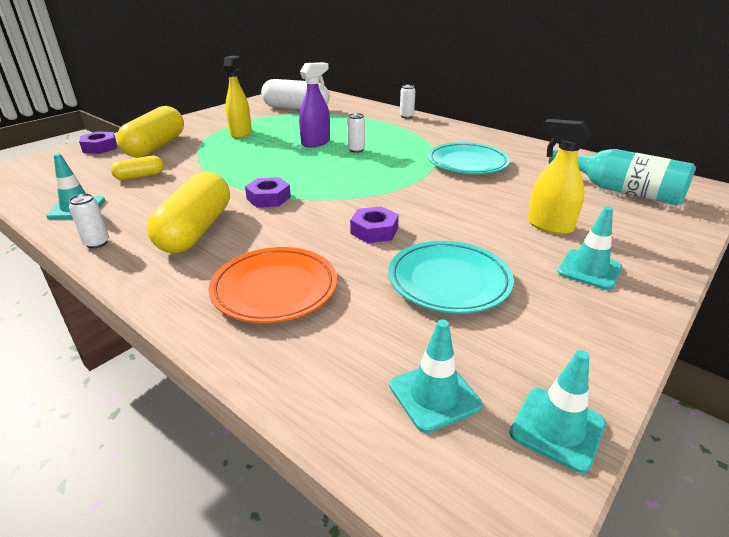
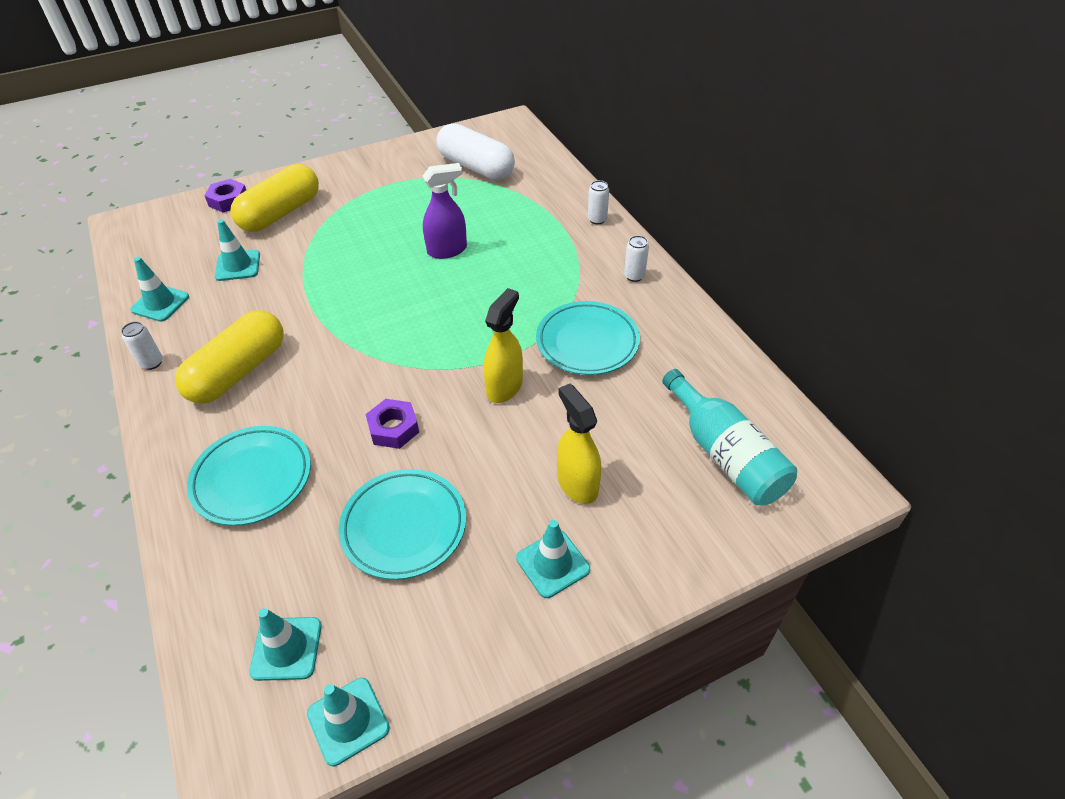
camera: 25 degrees right, 15 degrees up
yellow capsule [111,156,164,180] -> turquoise traffic cone [215,219,260,281]
orange plate [208,247,337,323] -> turquoise plate [187,426,311,526]
yellow spray bottle [224,56,252,138] -> yellow spray bottle moved to [483,288,523,403]
purple nut [245,177,291,207] -> none
white can [347,113,365,153] -> white can moved to [624,236,649,282]

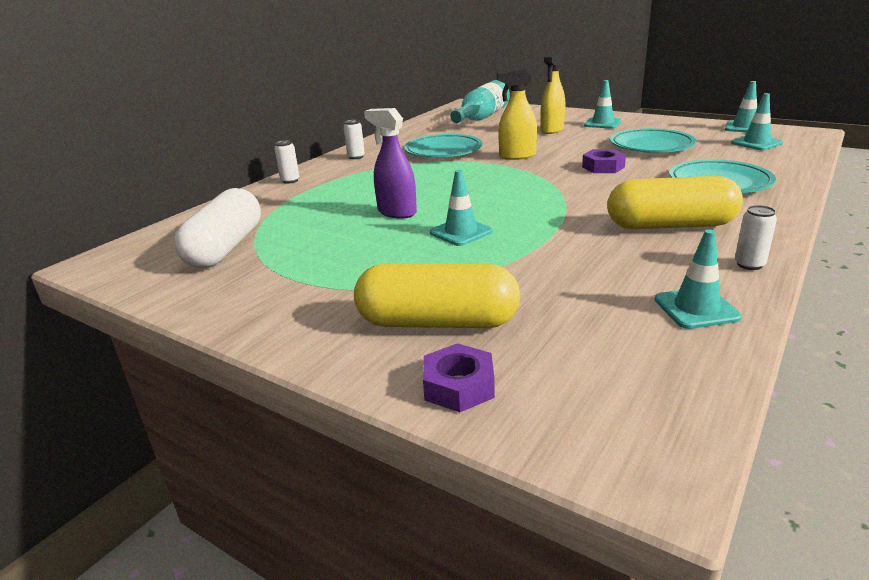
camera: 120 degrees left, 20 degrees down
turquoise traffic cone [215,219,260,281] -> turquoise traffic cone moved to [430,170,493,246]

